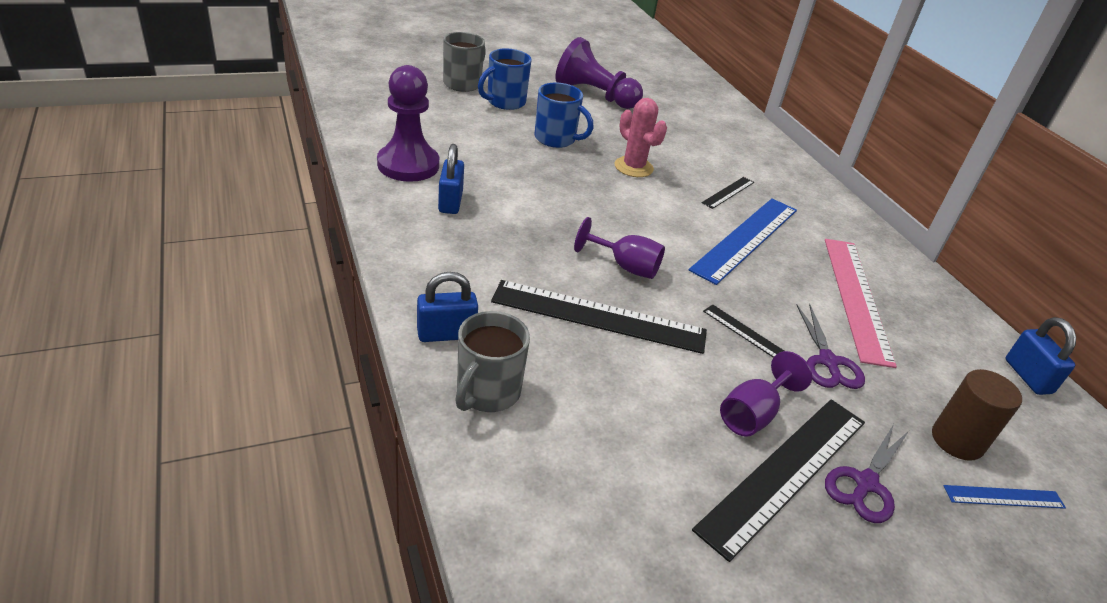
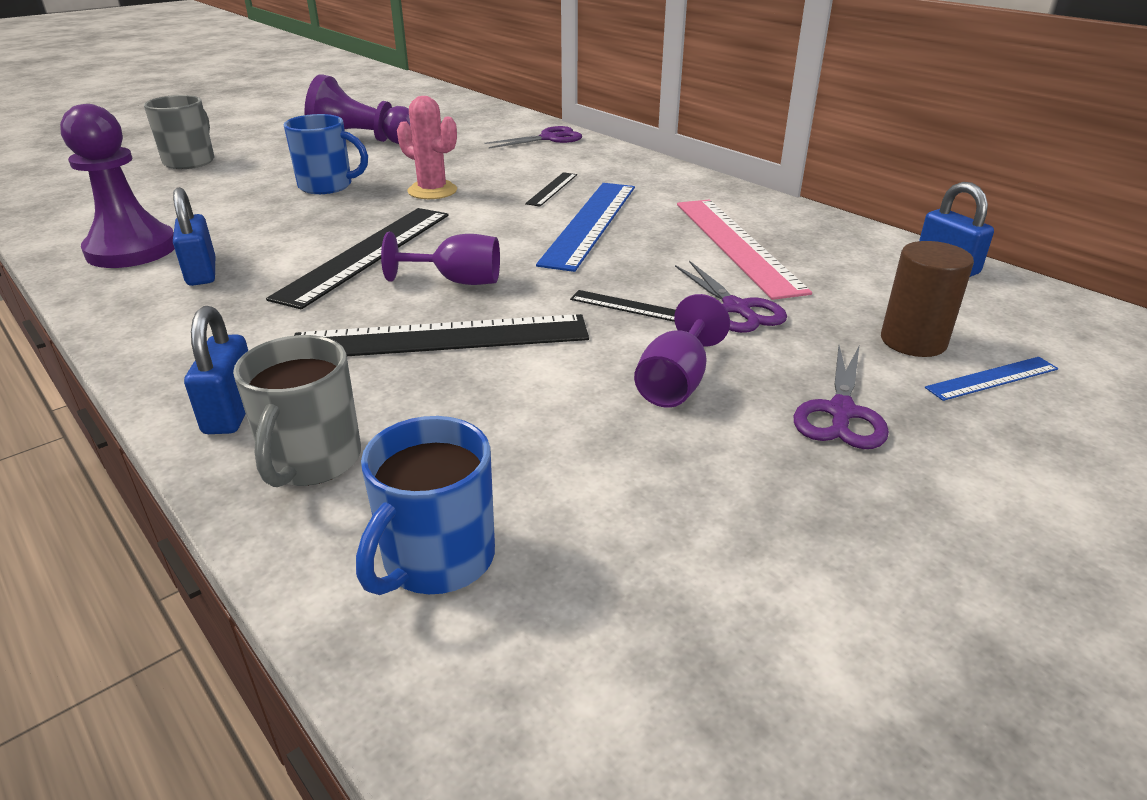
camera: 15 degrees left, 5 degrees down
blue padlock [417,272,478,342] -> blue padlock turned 60 degrees counterclockwise [184,306,248,434]
blue mug [478,48,532,110] -> blue mug moved to [356,416,495,595]
black ruler [692,400,865,562] -> black ruler moved to [266,208,448,309]
none -> purple scissors [484,126,582,148]

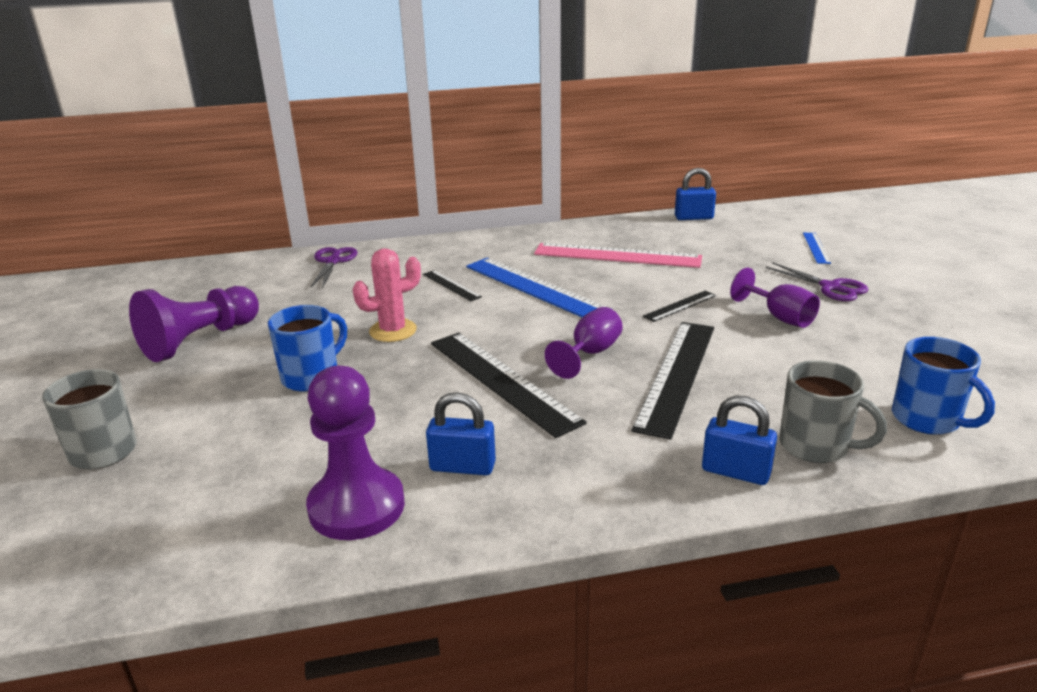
camera: 60 degrees left, 5 degrees down
purple scissors [675,261,787,333] -> none
brown cylinder [881,241,974,357] -> none

